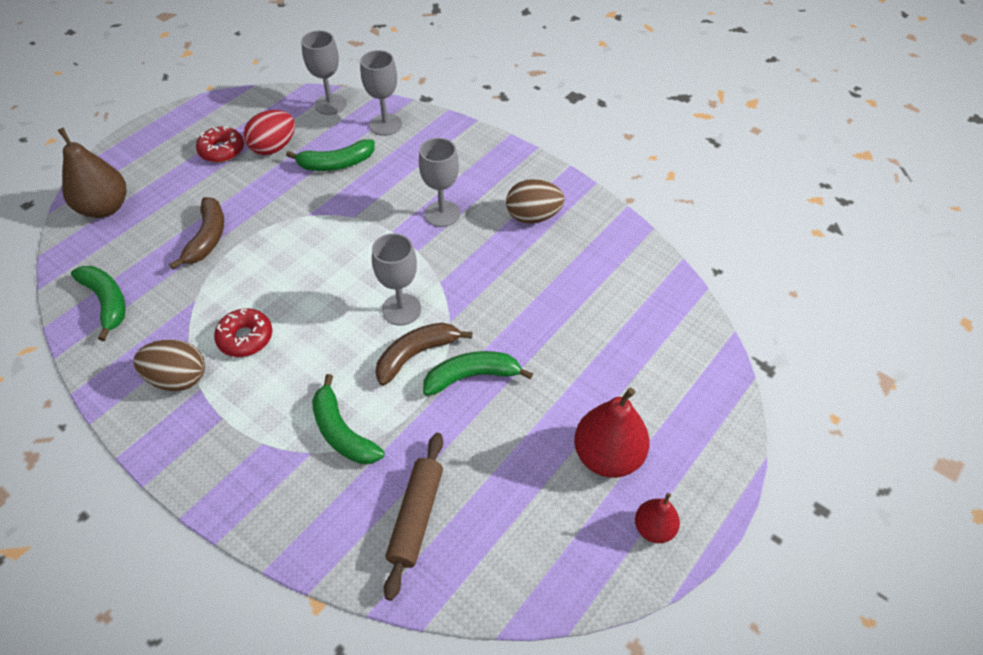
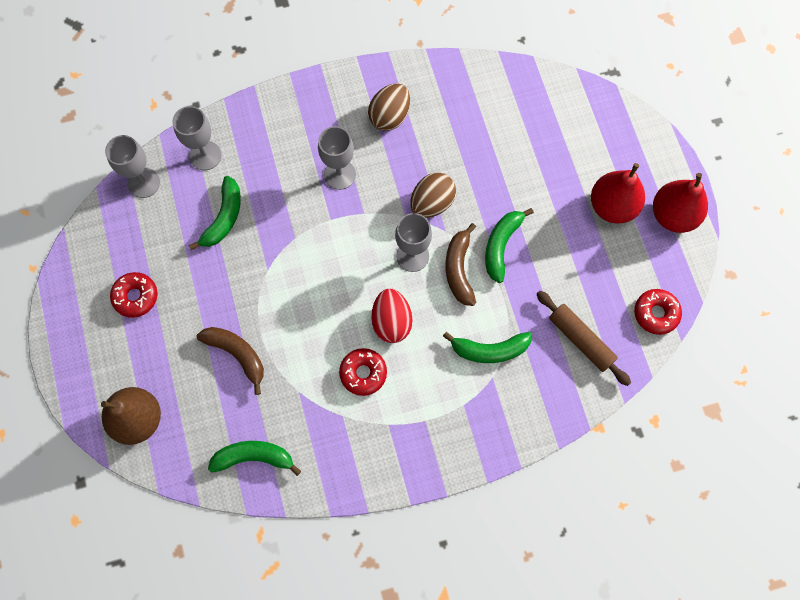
camera: 55 degrees left, 20 degrees up
brown egg [133,339,205,391] -> brown egg moved to [410,172,456,218]
red egg [243,110,295,155] -> red egg moved to [371,289,412,343]
red pear [635,493,680,543] -> red pear [653,173,708,233], size x1.77
none -> red donut [634,289,682,335]

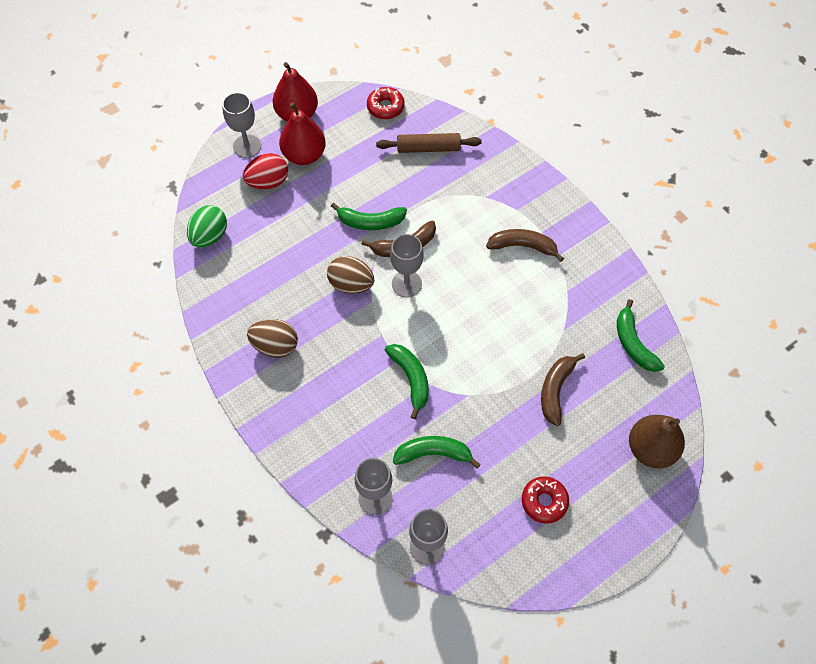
camera: 110 degrees left, 10 degrees down
grey goblet [318,126,356,190] -> grey goblet moved to [222,92,261,158]
red donut [339,348,387,396] -> none
red egg [371,289,412,343] -> red egg moved to [243,153,288,189]
green banana [443,332,532,363] -> green banana moved to [385,344,429,419]
brown rolling pin [537,291,631,386] -> brown rolling pin turned 60 degrees clockwise [376,133,481,153]
none -> green egg [187,205,227,248]
none -> brown banana [486,229,564,262]

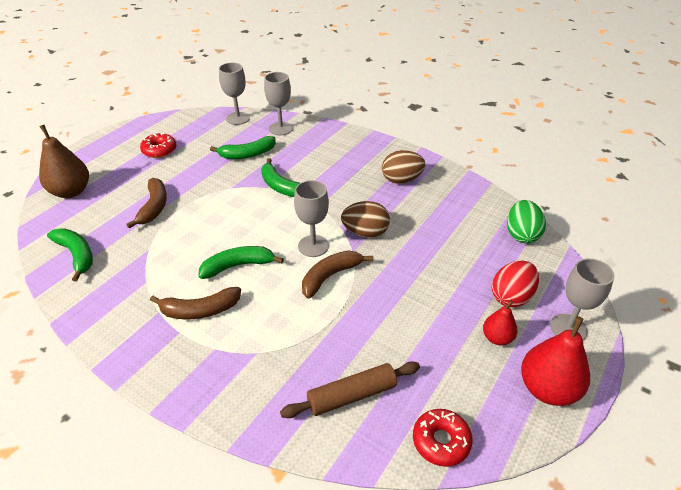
camera: 160 degrees right, 20 degrees down
red pear [279,102,326,165] -> red pear [483,300,517,345], size x0.56
green banana [331,203,407,230] -> green banana moved to [199,246,284,279]

